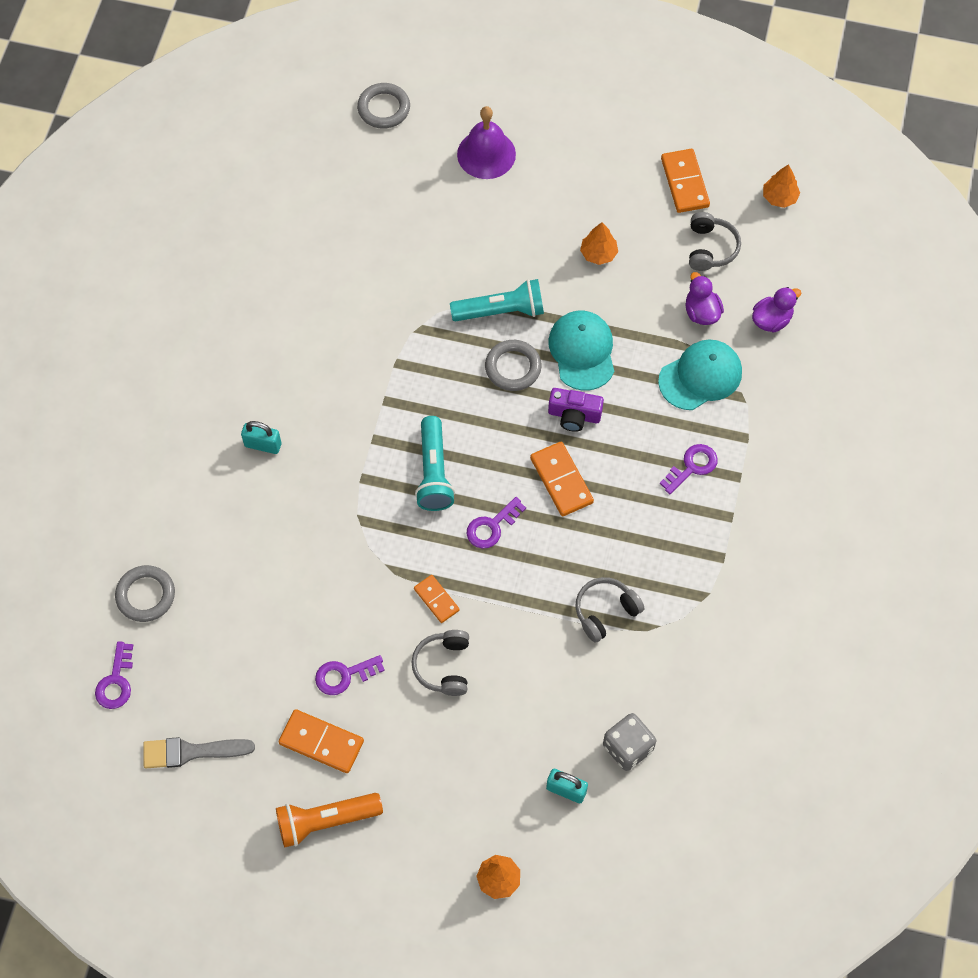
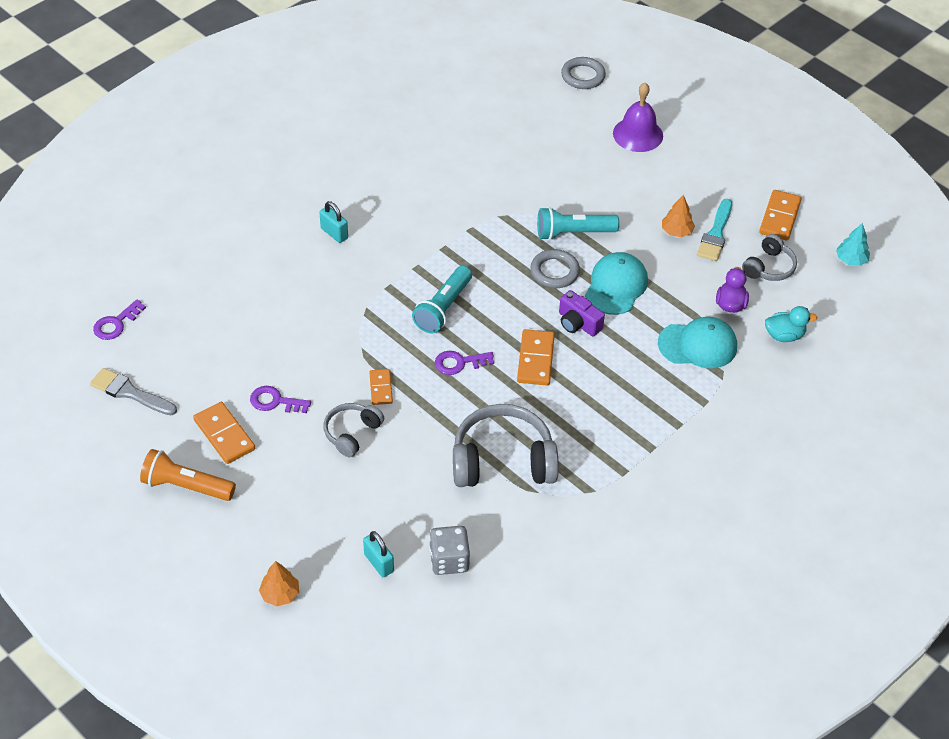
camera: 30 degrees right, 15 degrees down
grey ring [115,565,175,622] -> none
turquoise flashlight [450,279,544,321] -> turquoise flashlight turned 150 degrees clockwise [537,207,620,240]
grey headphones [576,577,644,643] -> grey headphones [453,404,559,487], size x1.81
purple key [660,444,718,494] -> none
purple duck [752,287,801,333] -> turquoise duck [765,306,817,342]
orange tree [763,164,800,208] -> turquoise tree [836,223,870,266]
none -> turquoise brush [697,199,732,261]

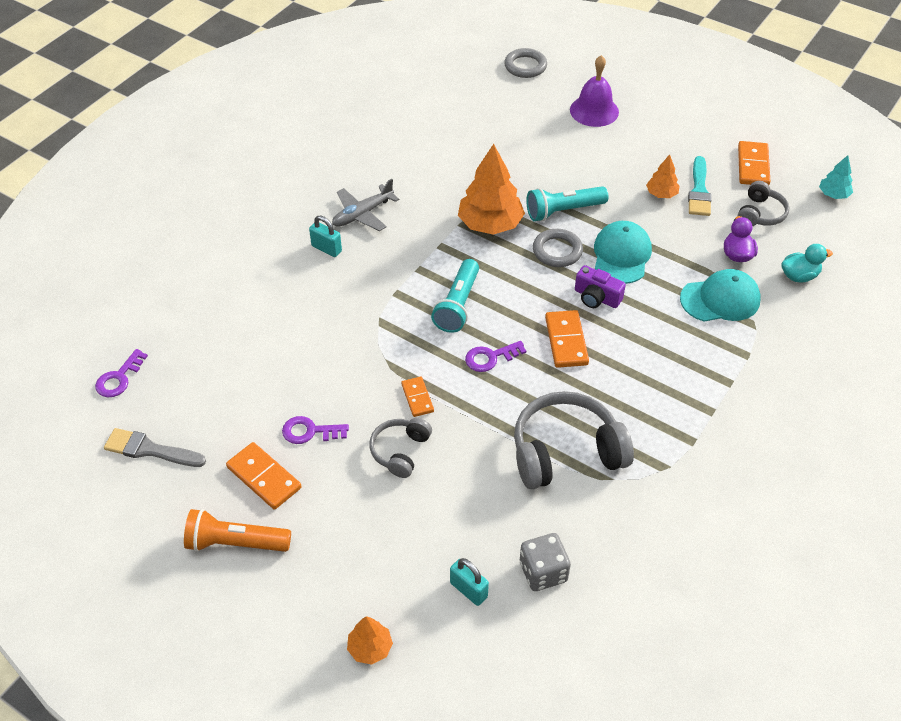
camera: 10 degrees left, 0 degrees up
none -> grey plane [332,179,399,231]
none -> orange tree [458,144,525,235]

